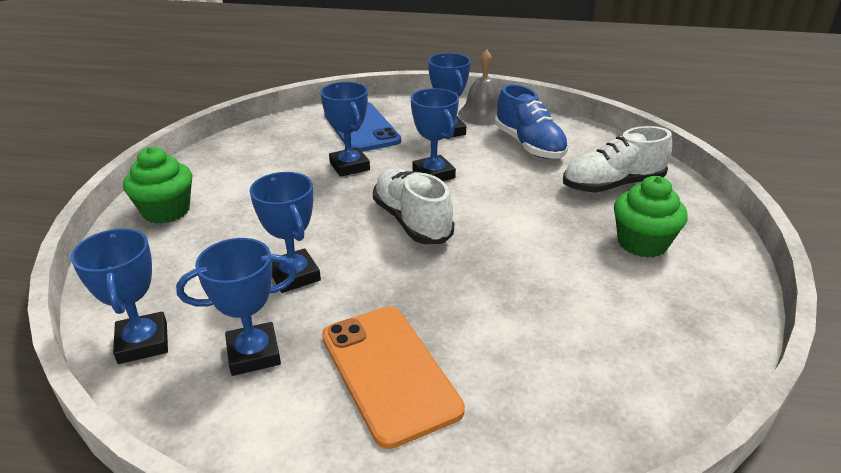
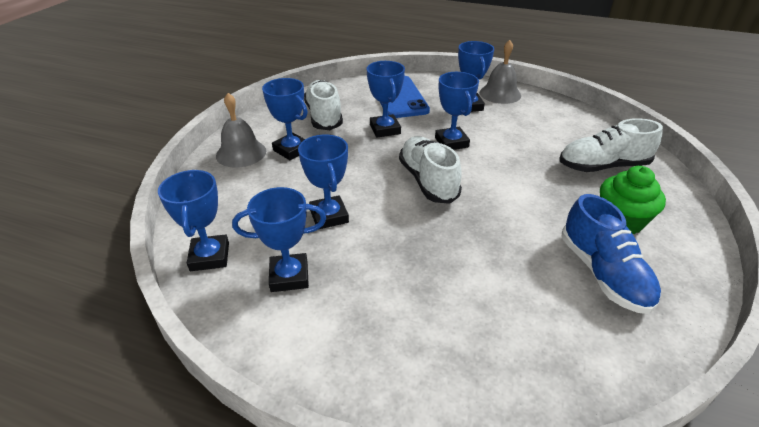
camera: 10 degrees right, 5 degrees up
green cupcake [123,147,192,224] -> grey bell [216,93,266,168]
orange phone [322,306,465,449] -> none
blue shoe [495,84,569,159] -> blue shoe moved to [561,194,661,314]
none -> blue trophy [262,78,308,160]
none -> white shoe [304,80,343,130]

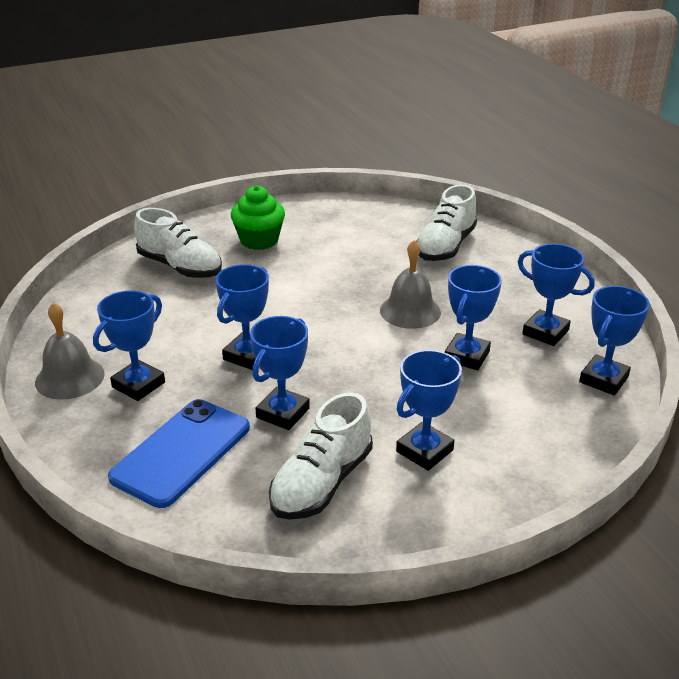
camera: 135 degrees left, 5 degrees down
grey bell [216,93,266,168] -> grey bell moved to [380,240,441,329]
blue trophy [262,78,308,160] -> blue trophy turned 45 degrees clockwise [396,350,462,471]
white shoe [399,136,462,204] -> white shoe moved to [416,184,477,261]
blue shoe [561,194,661,314] -> none

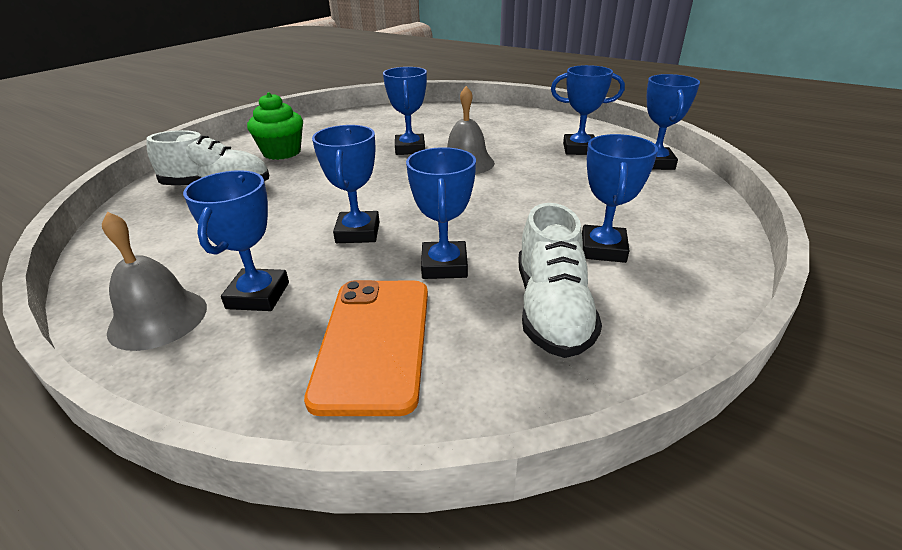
camera: 30 degrees left, 0 degrees up
blue phone [108,399,250,508] -> orange phone [304,280,428,416]
white shoe [416,184,477,261] -> none
blue trophy [445,265,502,370] -> blue trophy moved to [383,67,427,155]

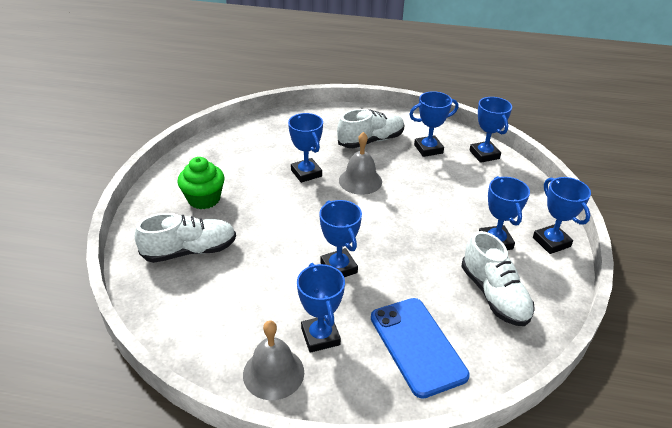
camera: 25 degrees left, 5 degrees up
orange phone [304,280,428,416] -> blue phone [371,298,470,399]
blue trophy [406,147,476,279] -> blue trophy moved to [533,177,591,254]
none -> white shoe [337,109,404,148]

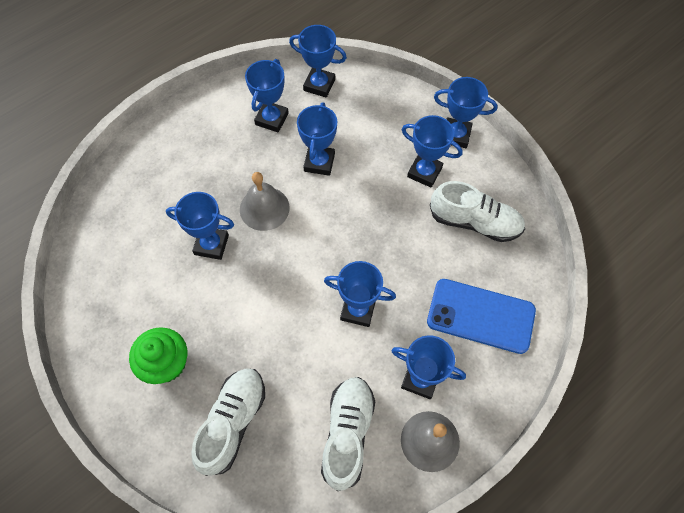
camera: 50 degrees left, 25 degrees up
white shoe [337,109,404,148] -> white shoe moved to [321,377,375,491]
none -> blue trophy [297,102,337,176]

